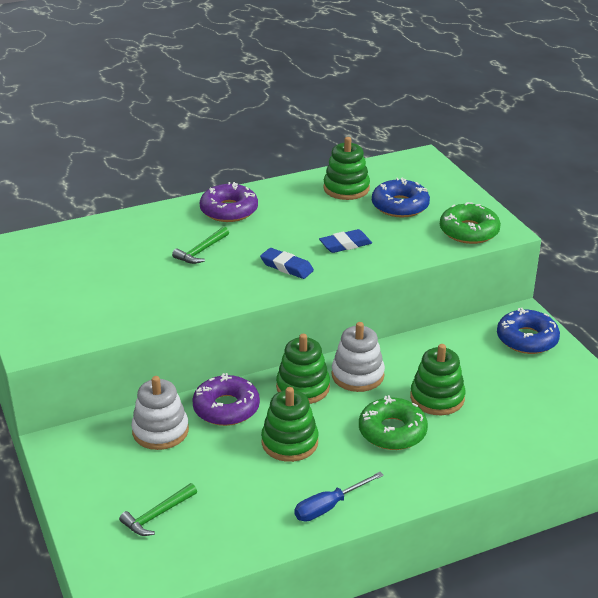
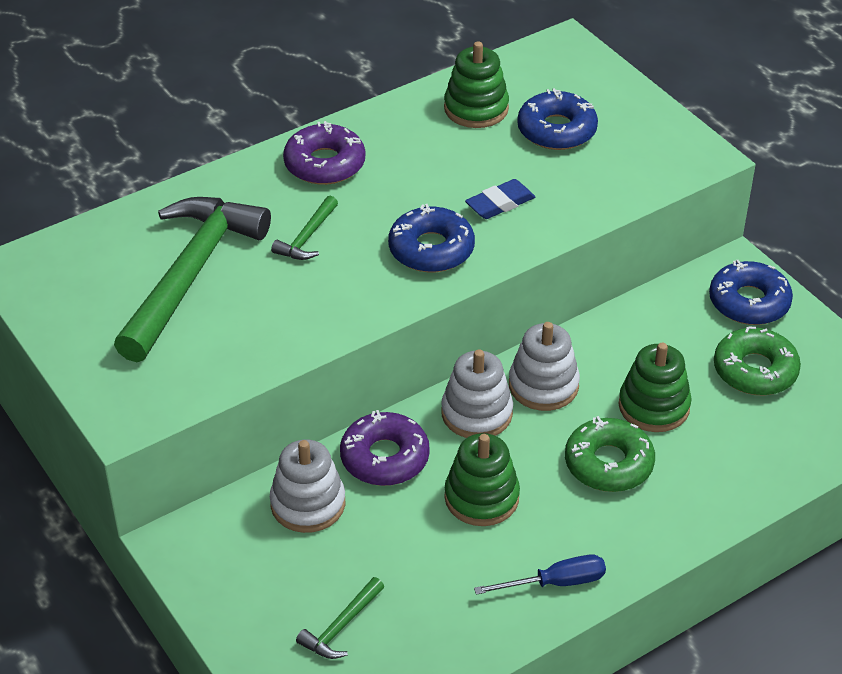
camera: 10 degrees left, 10 degrees up
blue eraser [260,248,314,279] -> blue donut [388,204,475,272]
green stacking toy [276,334,330,404] -> white stacking toy [441,349,513,438]
blue screwdriver [294,472,384,522] -> blue screwdriver turned 150 degrees counterclockwise [474,555,606,595]
green donut [440,202,501,244] -> green donut moved to [714,327,801,395]
none -> green hammer [114,197,271,362]

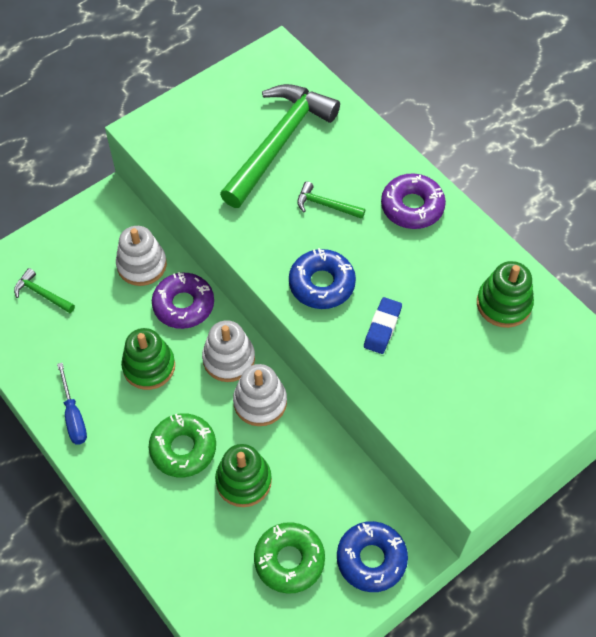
camera: 85 degrees right, 15 degrees up
green hammer [114,197,271,362] -> green hammer turned 75 degrees counterclockwise [220,84,340,208]
blue eraser [465,179,535,219] -> blue eraser turned 60 degrees clockwise [364,297,402,354]
blue donut [517,88,598,150] -> none

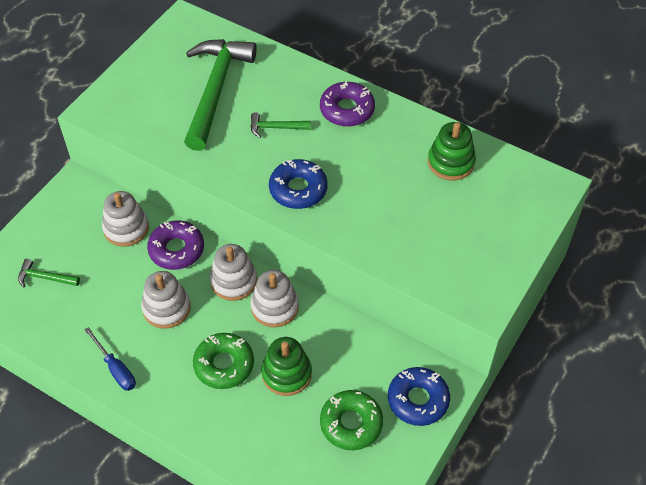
camera: 20 degrees left, 5 degrees down
green stacking toy [121,328,175,390] -> white stacking toy [141,271,190,329]
blue eraser [364,297,402,354] -> none

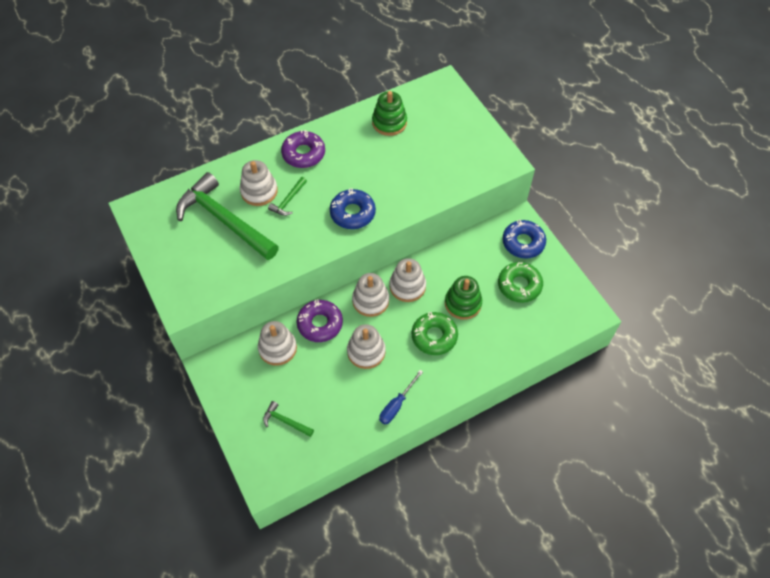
camera: 60 degrees left, 5 degrees up
green hammer [18,259,80,287] -> green hammer turned 75 degrees clockwise [263,401,314,437]
blue screwdriver [85,327,136,391] -> blue screwdriver turned 135 degrees clockwise [379,370,423,424]
none -> white stacking toy [240,160,278,206]

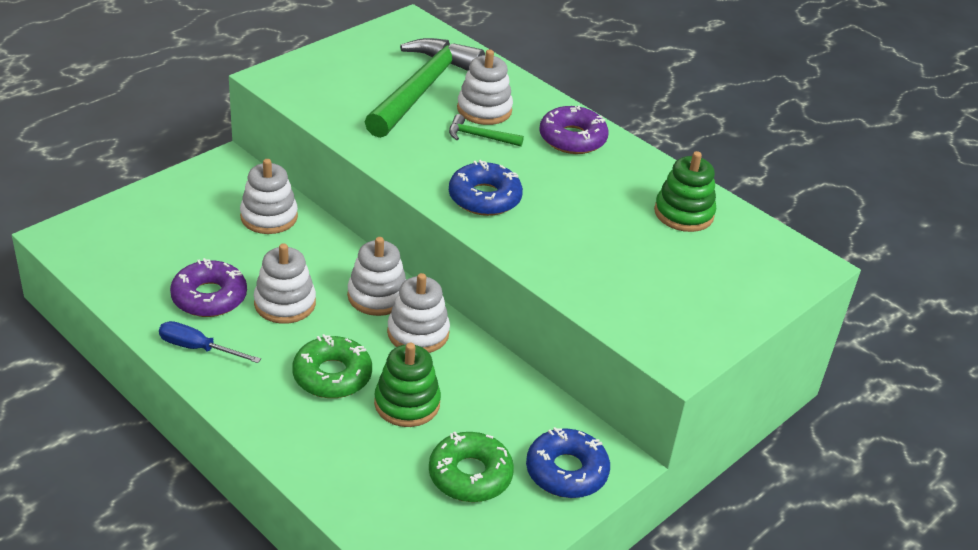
camera: 70 degrees right, 20 degrees down
green hammer [263,401,314,437] -> none
purple donut [297,299,343,342] -> purple donut moved to [170,258,247,317]

